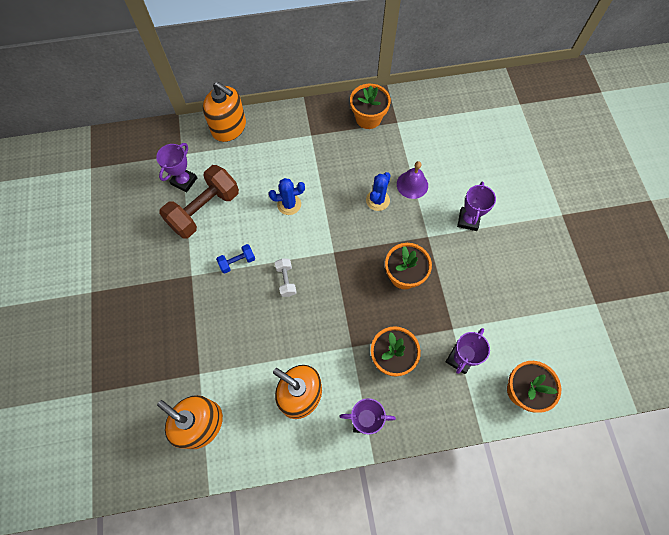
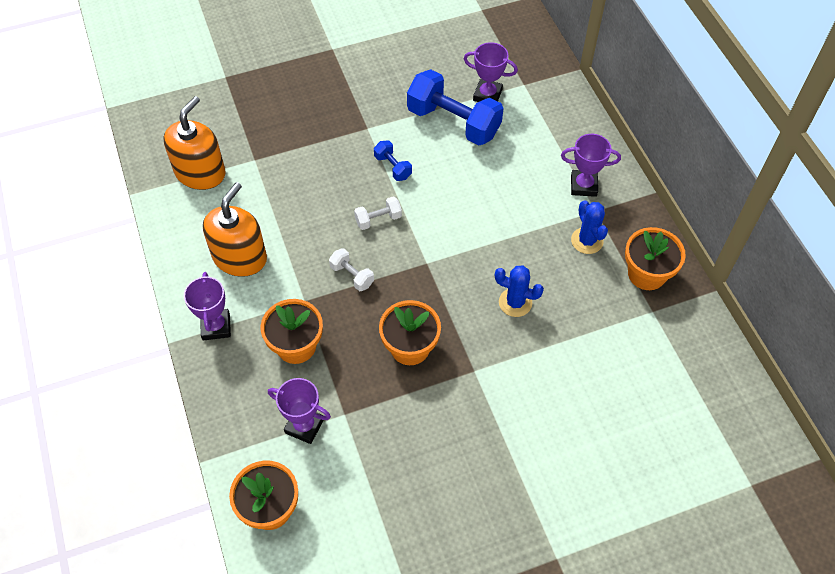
camera: 80 degrees right, 10 degrees down
brown dumbbell [159,165,239,239] -> blue dumbbell [407,69,503,145]
orange soap dispenser [203,82,246,142] -> none
blue cactus [269,178,305,215] -> blue cactus moved to [571,200,608,254]
purple bell [397,161,428,199] -> none
purple trophy [457,182,496,231] -> purple trophy moved to [561,134,621,197]
none -> white dumbbell [329,248,374,291]

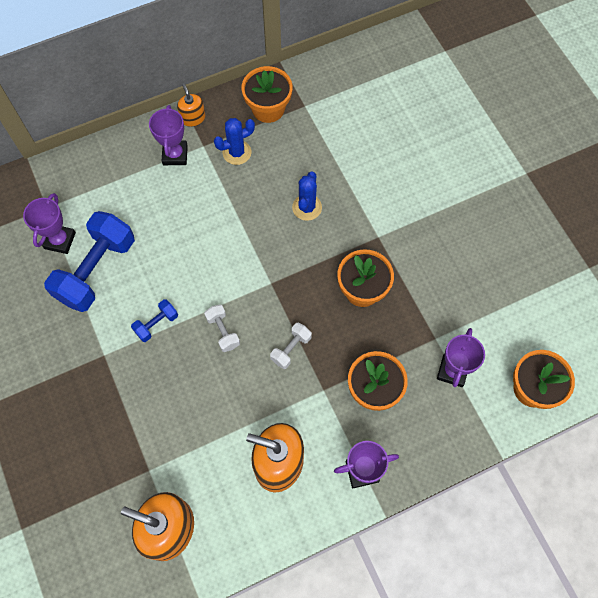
camera: 95 degrees left, 10 degrees up
none -> orange soap dispenser [177,83,205,127]

